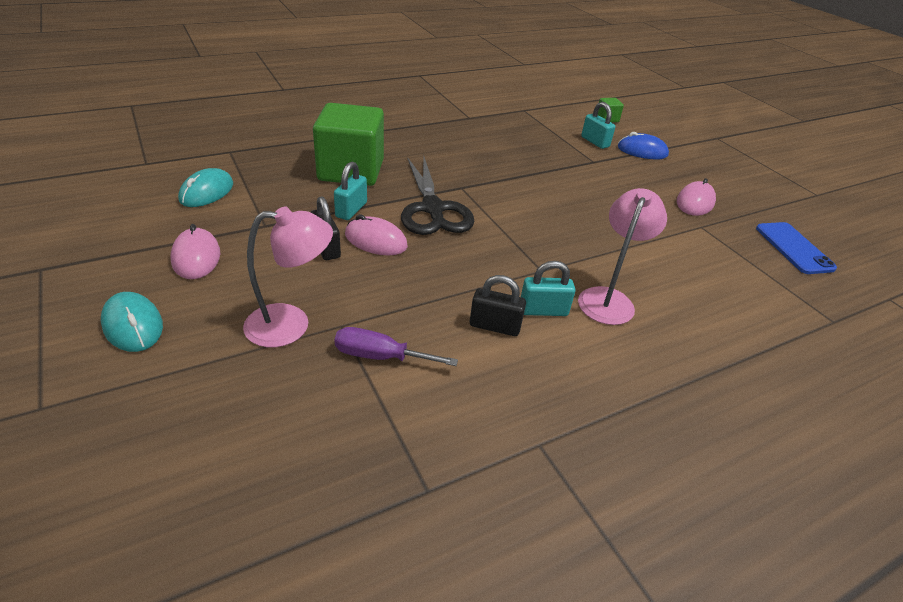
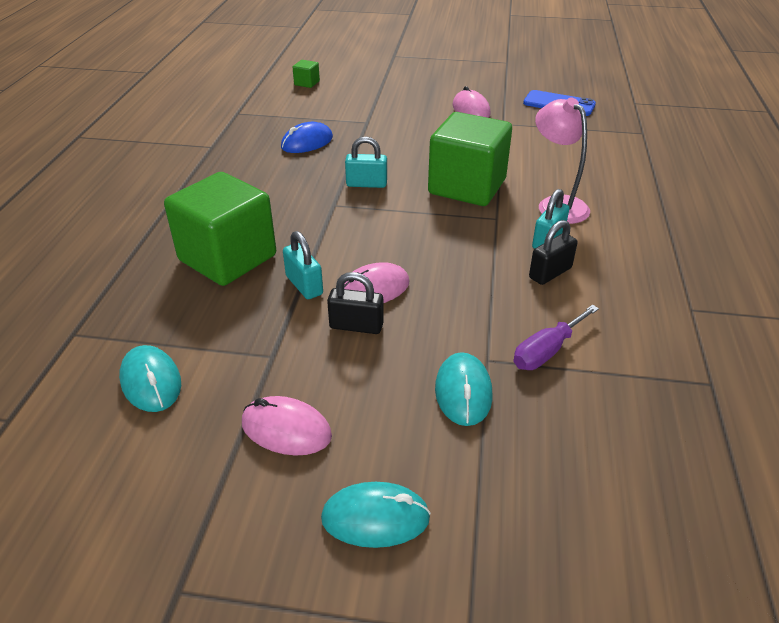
camera: 50 degrees left, 0 degrees up
pink lamp [243,207,333,347] -> turquoise mouse [435,352,493,426]
black scissors [401,157,474,235] -> none
turquoise padlock [581,102,615,149] -> turquoise padlock moved to [345,136,387,188]
blue mouse [618,132,669,159] -> blue mouse moved to [281,122,333,153]
none -> green cube [428,112,512,206]

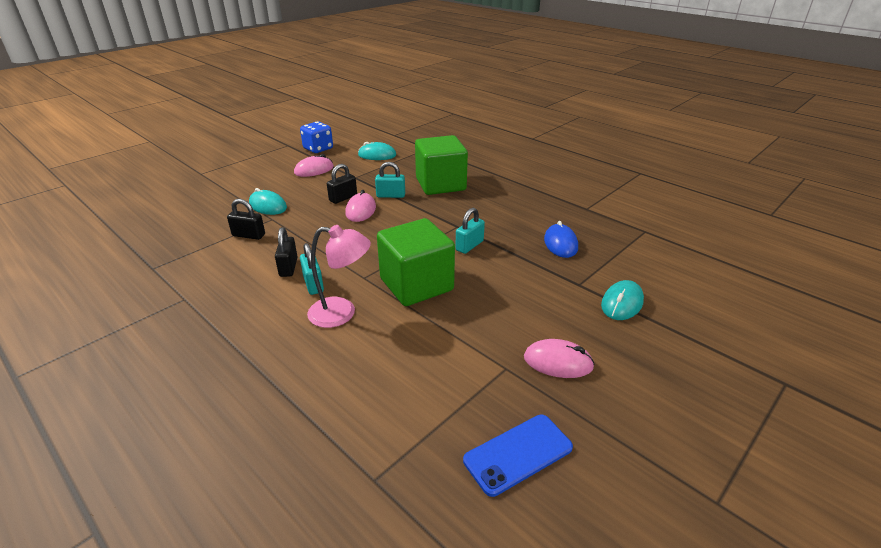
camera: 125 degrees right, 5 degrees down
green cube [293,60,320,88] -> none
turquoise mouse [321,482,431,548] -> turquoise mouse moved to [601,280,644,320]
purple screwdriver [514,305,599,370] -> black padlock [227,199,265,240]
none -> blue dice [300,121,333,153]

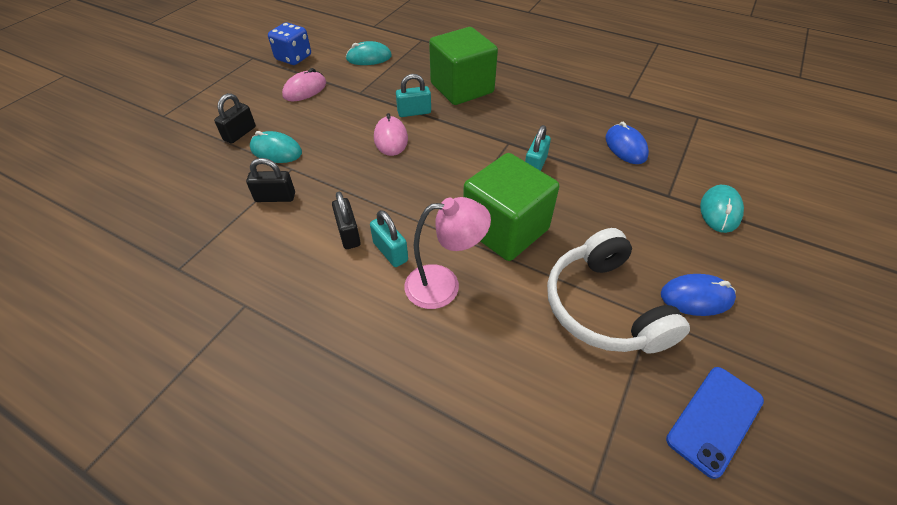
camera: 15 degrees left, 15 degrees up
black padlock [327,164,357,204] -> black padlock moved to [214,93,256,144]
pink mouse [524,339,595,378] -> blue mouse [661,274,736,316]
none -> white headphones [547,228,690,354]

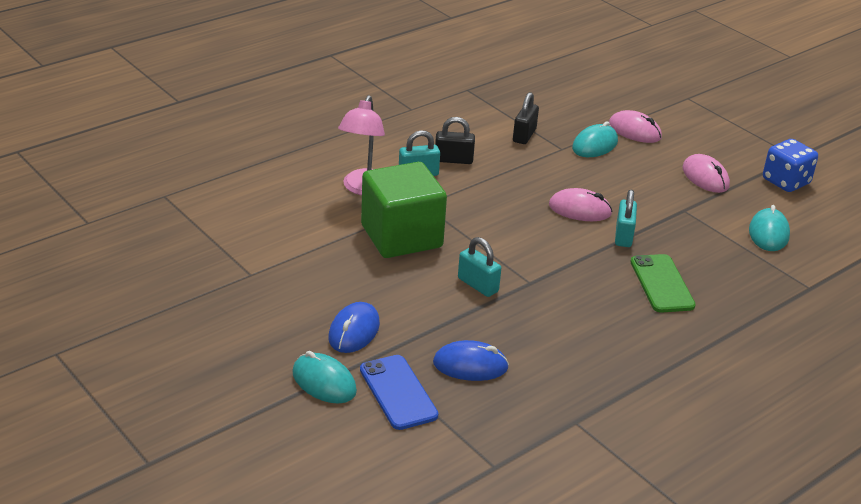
camera: 110 degrees right, 15 degrees down
black padlock [214,93,256,144] -> pink mouse [609,110,662,143]
green cube [429,27,498,105] -> green phone [630,254,696,312]
white headphones [547,228,690,354] -> none
blue mouse [661,274,736,316] -> blue mouse moved to [328,302,380,353]
blue phone [666,367,764,479] -> blue phone moved to [360,355,438,430]

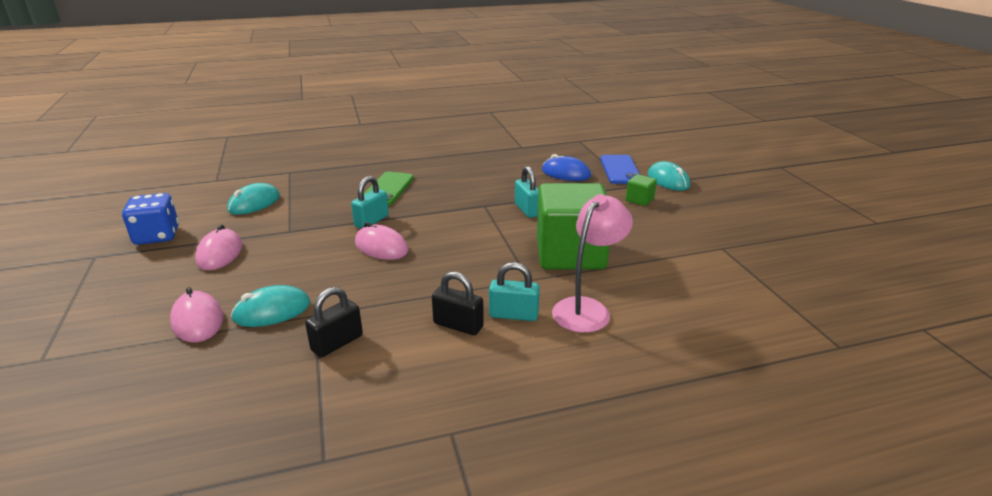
camera: 155 degrees left, 5 degrees down
blue mouse [328,302,380,353] -> green cube [626,174,657,206]

